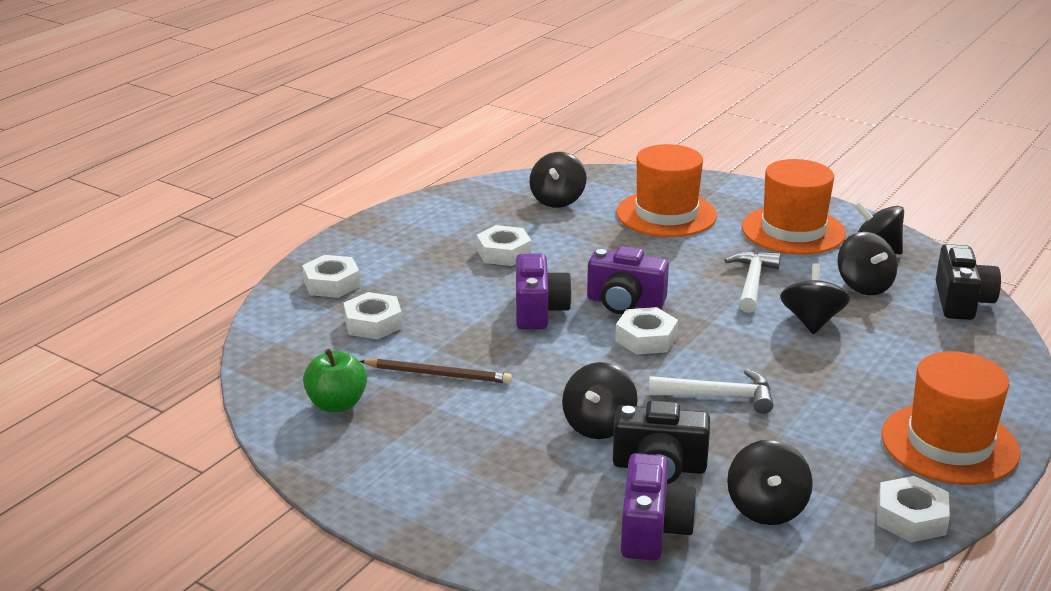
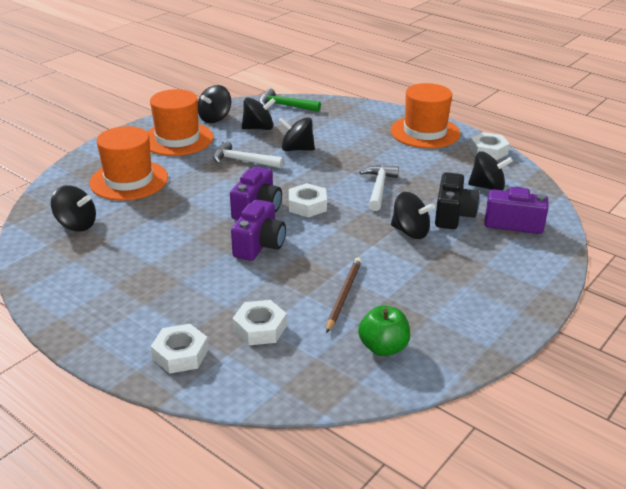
camera: 85 degrees left, 5 degrees up
white nut [477,225,532,266] -> none
purple camera [516,254,572,329] -> purple camera turned 105 degrees clockwise [231,199,286,261]
black camera [936,244,1001,320] -> green hammer [259,88,321,112]

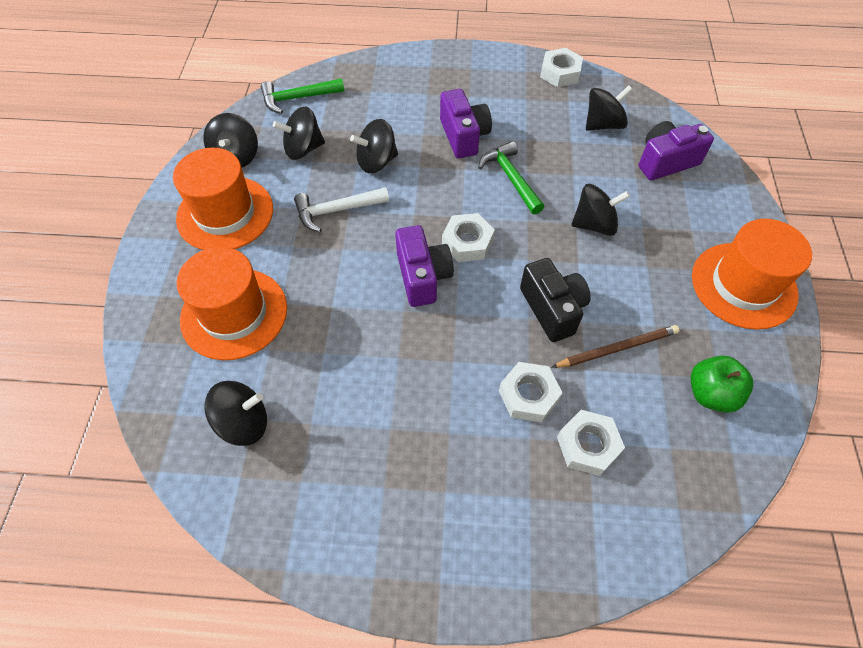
camera: 35 degrees left, 25 degrees up
white nut [151,324,209,374] -> white nut moved to [499,362,563,422]
purple camera [231,199,286,261] -> purple camera moved to [440,89,492,158]
black spinning top [242,98,276,130] -> black spinning top turned 150 degrees counterclockwise [273,106,325,160]
brown pencil [326,258,362,333] -> brown pencil turned 90 degrees clockwise [552,325,679,368]
white hammer [359,165,399,211] -> green hammer [478,141,544,214]
orange hat [391,83,460,148] -> orange hat moved to [692,219,812,330]
black camera [435,172,480,229] -> black camera moved to [520,258,591,342]

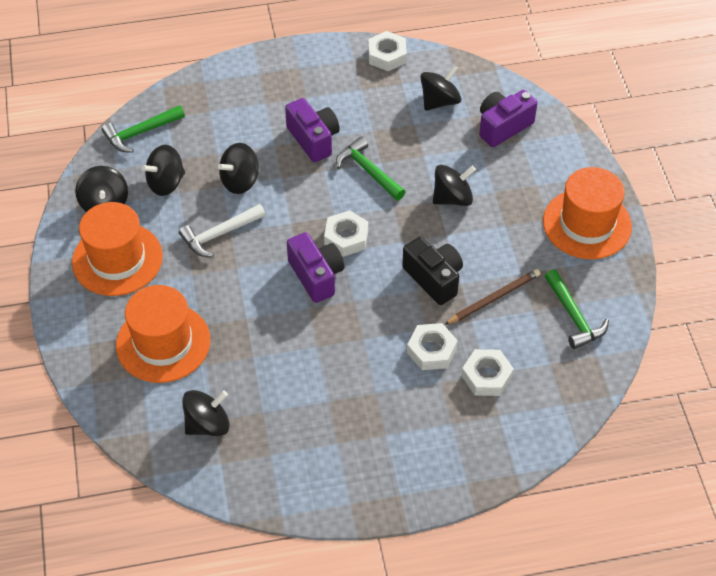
camera: 15 degrees left, 5 degrees down
green apple [691,356,753,413] -> green hammer [545,269,609,349]

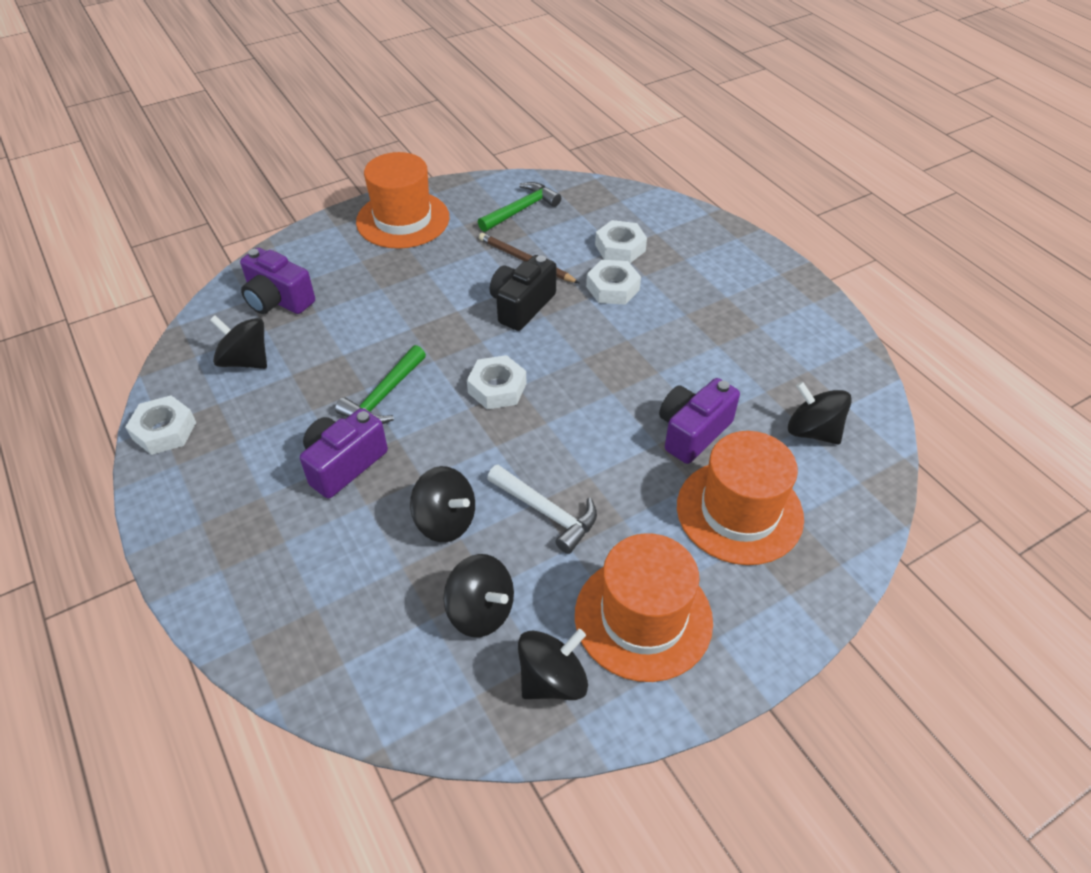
camera: 110 degrees left, 5 degrees down
green hammer [102,105,185,153] -> none
purple camera [287,232,344,303] -> purple camera moved to [659,378,740,464]
black spinning top [433,165,476,206] -> none

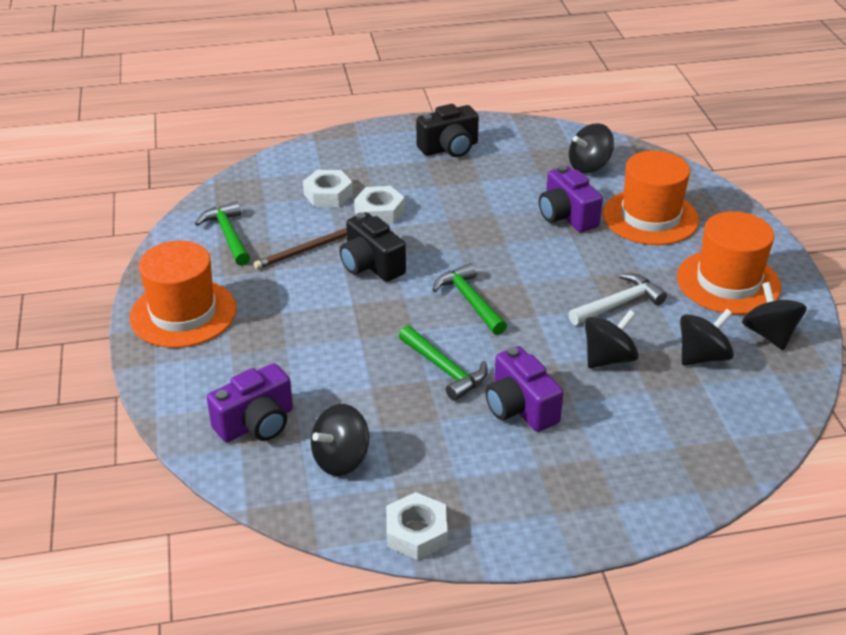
camera: 70 degrees left, 10 degrees down
white nut [467,355,526,410] -> green hammer [433,263,507,335]
none -> black camera [416,104,479,157]

